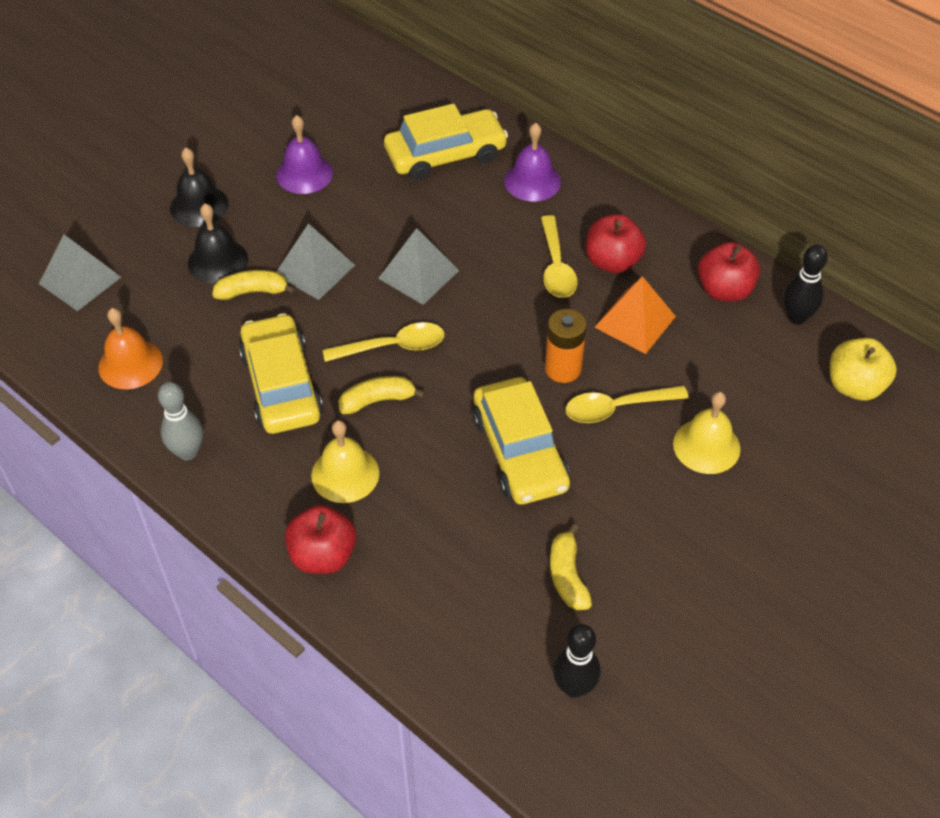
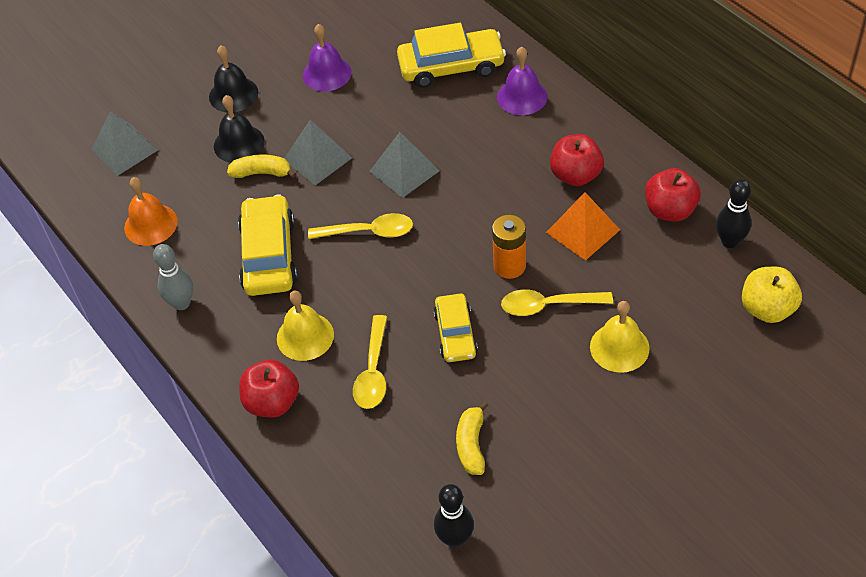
camera: 15 degrees right, 0 degrees up
yellow banana [338,376,425,414] -> none
yellow car [473,377,570,505] -> yellow car [433,294,478,362], size x0.63
yellow spoon [541,215,578,298] -> yellow spoon moved to [353,315,387,409]

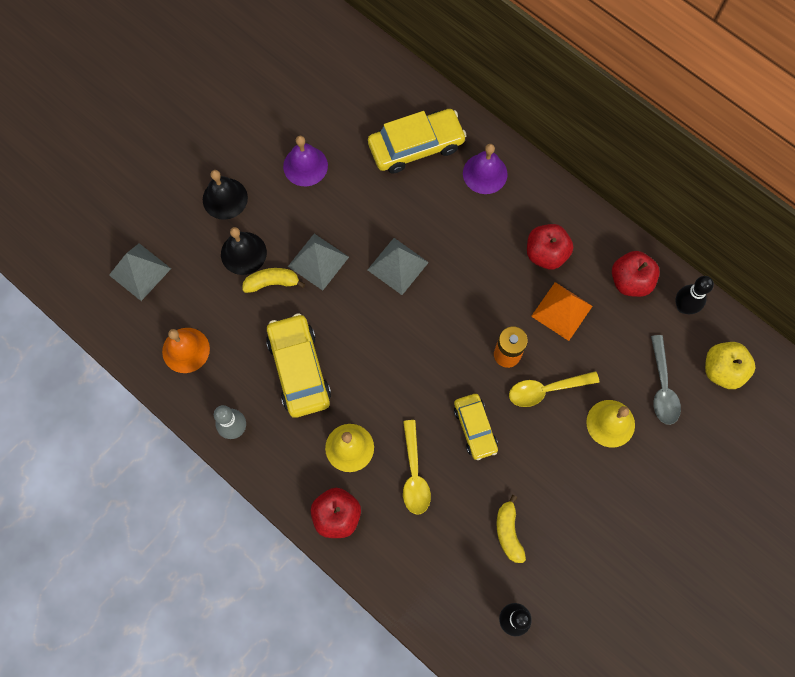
camera: 15 degrees left, 20 degrees up
yellow spoon [308,213,413,239] -> none
none -> grey spoon [651,335,681,425]

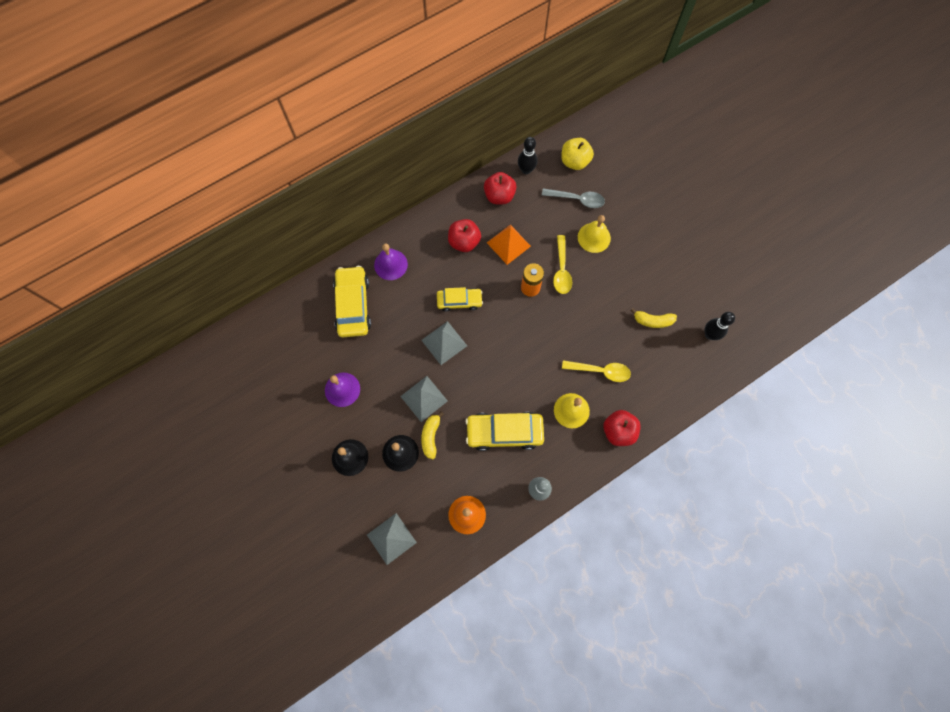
camera: 75 degrees left, 0 degrees up
yellow car [454,394,498,460] -> yellow car moved to [437,287,483,312]

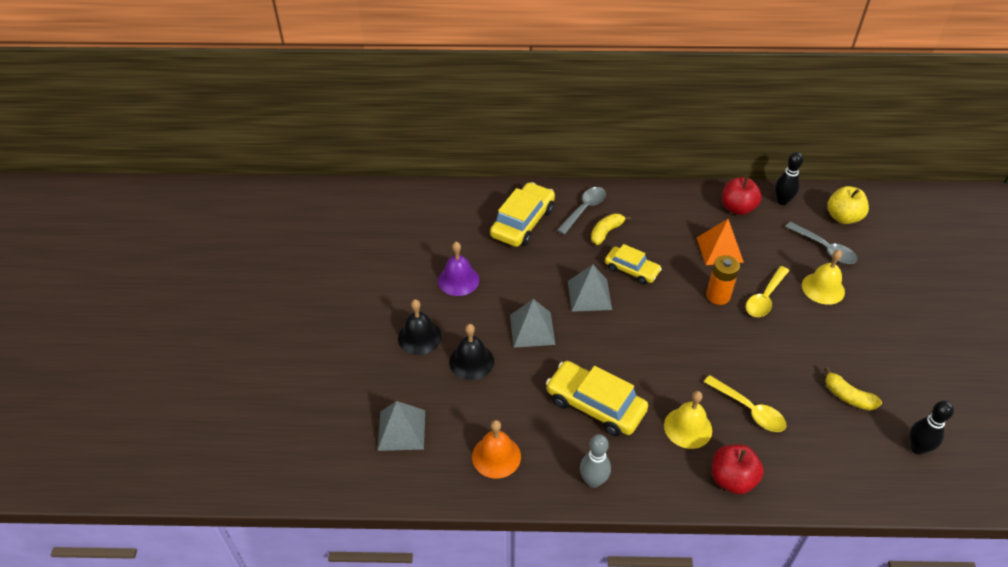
camera: 35 degrees right, 25 degrees down
purple bell [374,244,408,280] -> grey spoon [557,187,606,235]
yellow banana [421,411,444,459] -> yellow banana moved to [591,213,631,245]
red apple [448,219,481,252] -> none

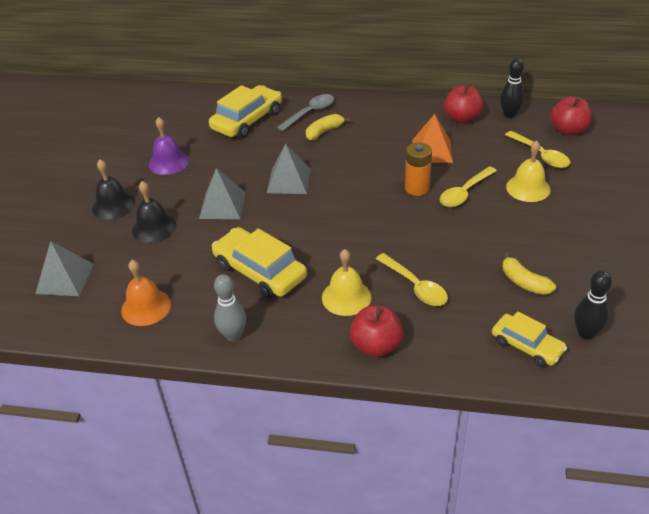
camera: 10 degrees right, 5 degrees down
yellow car [605,244,662,284] -> yellow car moved to [492,311,567,367]
grey spoon [785,222,857,264] -> yellow spoon [505,131,570,168]
yellow apple [827,186,869,224] -> red apple [550,96,592,136]

